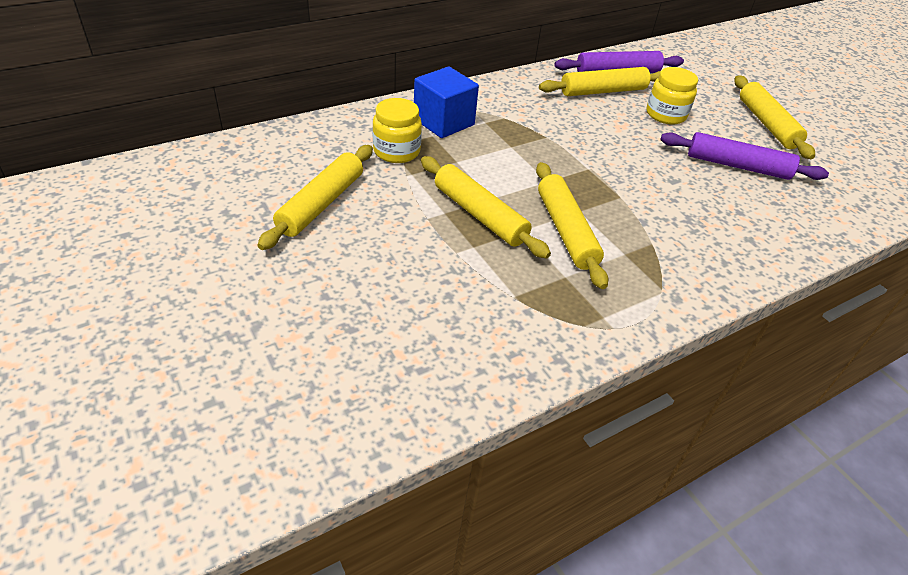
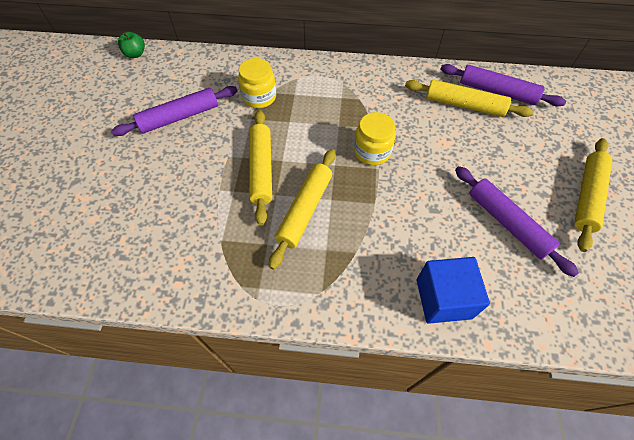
camera: 40 degrees right, 15 degrees up
yellow rolling pin [258,145,373,250] -> purple rolling pin [111,86,238,136]
blue cube [414,67,479,138] -> blue cube moved to [417,257,490,324]
yellow jar [646,67,698,125] -> yellow jar moved to [354,112,396,165]
none -> green apple [117,32,145,58]

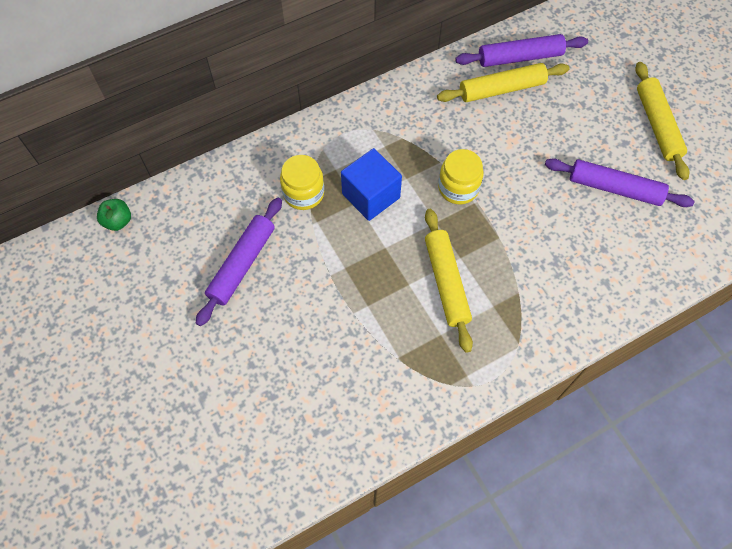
camera: 35 degrees left, 5 degrees up
yellow rolling pin [249,110,272,226] -> none
blue cube [417,257,490,324] -> blue cube moved to [341,148,402,221]

